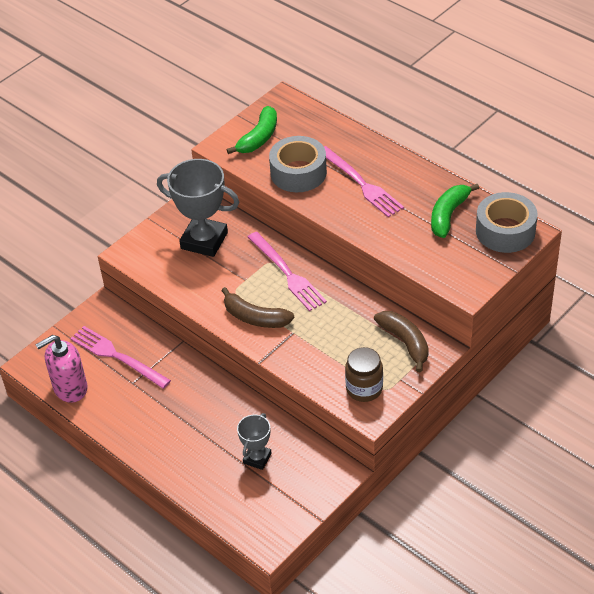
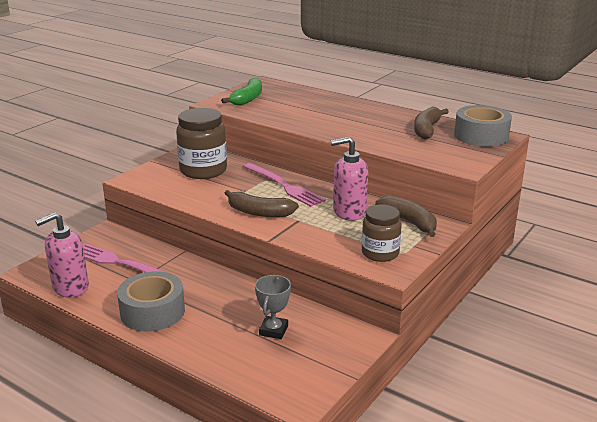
camera: 10 degrees left, 20 degrees down
grey trophy [157,159,240,257] -> brown jar [176,108,227,179]
grey tape [269,136,327,192] -> grey tape moved to [117,271,185,332]
pink fork [324,146,404,217] -> none
green banana [431,184,479,238] -> brown banana [414,107,449,140]
none -> pink soap dispenser [331,137,368,221]

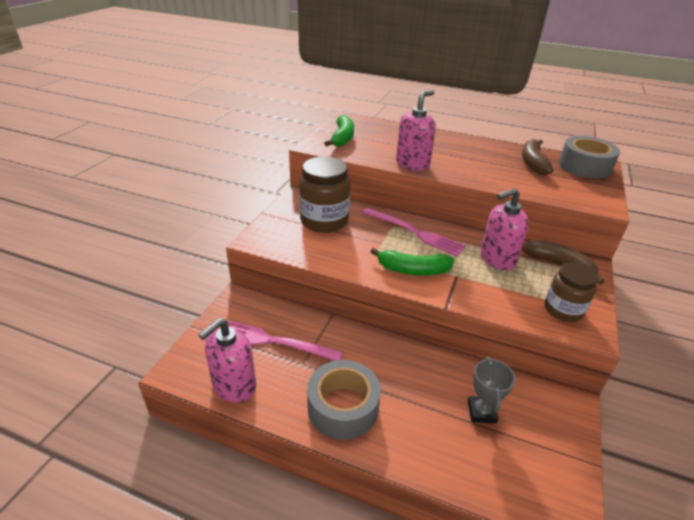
camera: 15 degrees left, 10 degrees up
brown banana [224,190,299,217] -> green banana [370,248,454,276]
none -> pink soap dispenser [396,90,436,171]

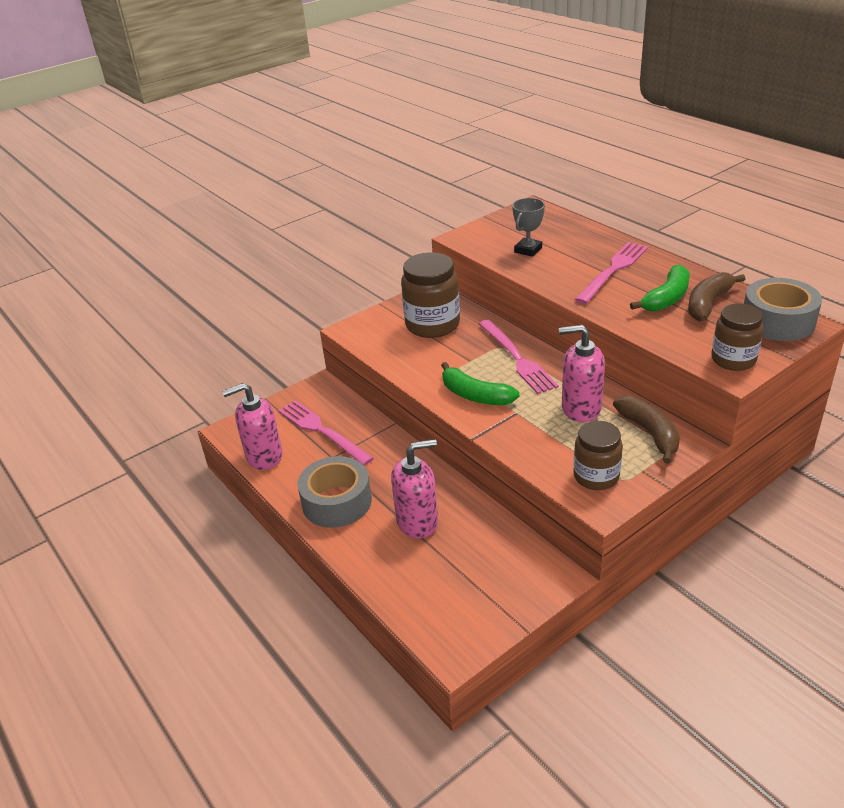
camera: 35 degrees right, 0 degrees up
green banana [324,115,354,147] -> green banana moved to [630,264,690,312]
pink soap dispenser [396,90,436,171] -> pink soap dispenser moved to [391,439,438,538]
grey trophy [468,357,516,423] -> grey trophy moved to [512,198,545,257]
none -> pink fork [575,242,648,304]
none -> brown jar [711,303,764,371]

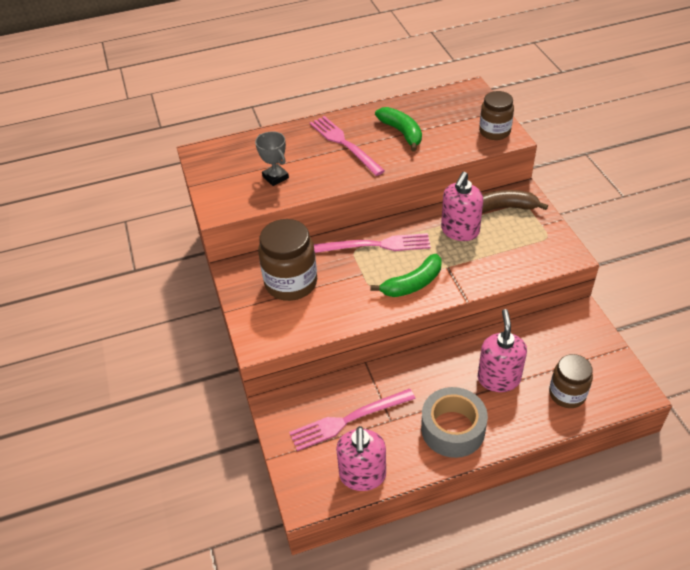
camera: 70 degrees left, 10 degrees up
brown jar [574,421,623,490] -> brown jar moved to [549,354,593,408]
brown banana [688,272,745,321] -> none
grey tape [744,278,822,341] -> none

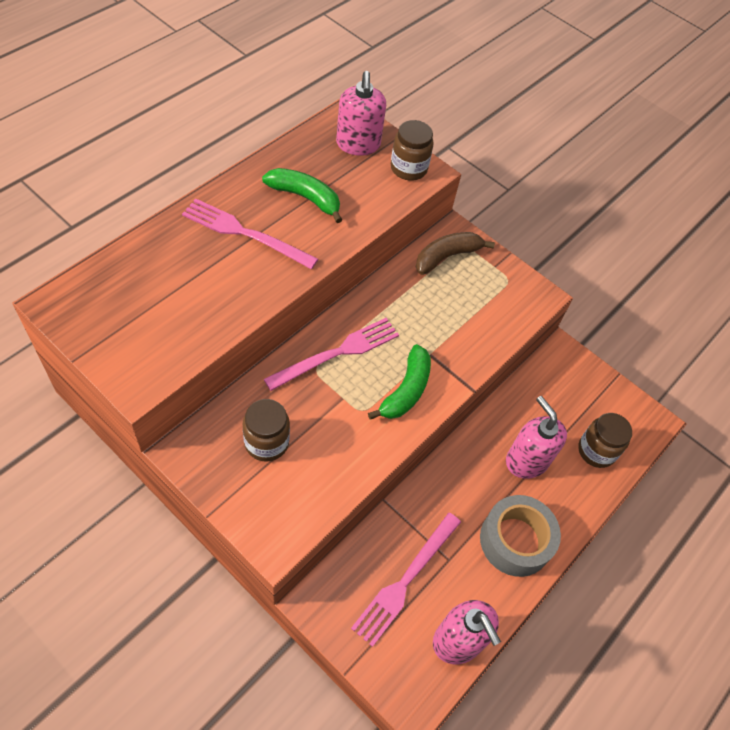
camera: 40 degrees left, 10 degrees up
grey trophy [255,131,289,186] -> none
brown jar [258,219,317,301] -> brown jar [243,399,290,462], size x0.64
pink soap dispenser [441,172,483,241] -> pink soap dispenser moved to [336,71,386,156]

